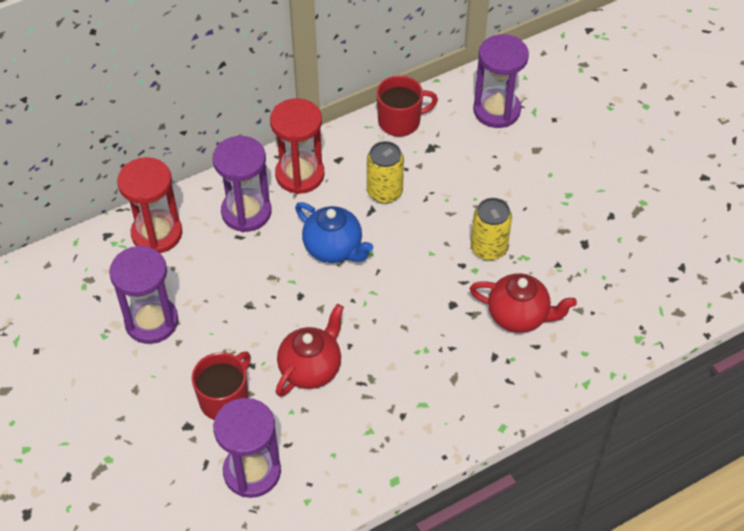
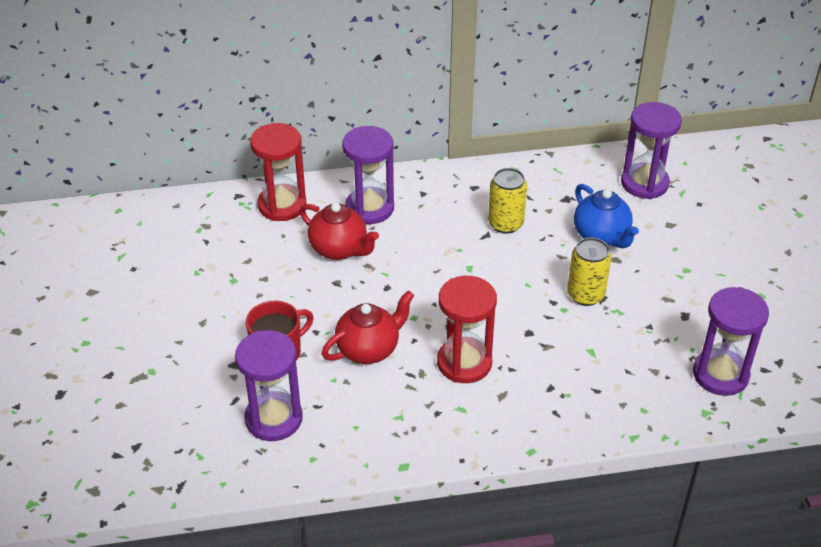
camera: 20 degrees right, 10 degrees down
purple hourglass [109,245,178,344] -> purple hourglass moved to [693,287,769,396]
red hourglass [270,98,324,194] -> red hourglass moved to [437,276,497,383]
blue teapot [295,202,373,263] -> blue teapot moved to [574,184,639,248]
red mug [376,76,438,137] -> none
red teapot [470,273,577,333] -> red teapot moved to [300,203,379,260]

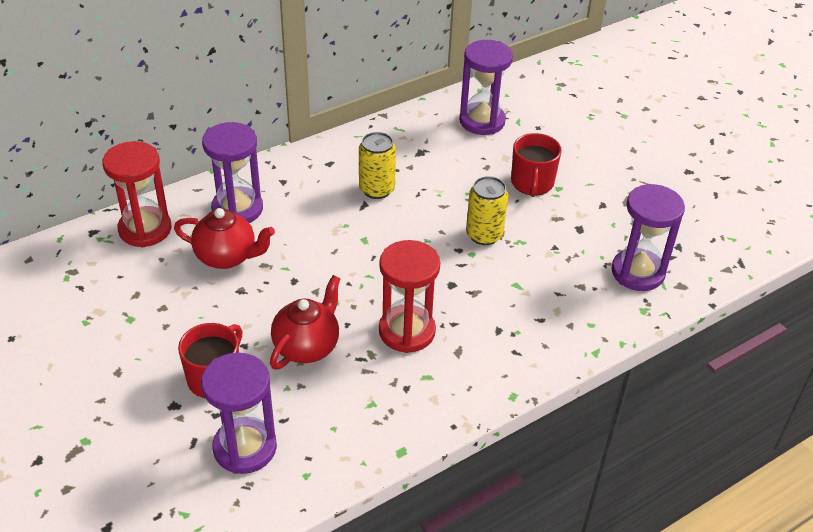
camera: 25 degrees left, 0 degrees up
blue teapot [574,184,639,248] -> none
none -> red mug [511,133,562,197]

